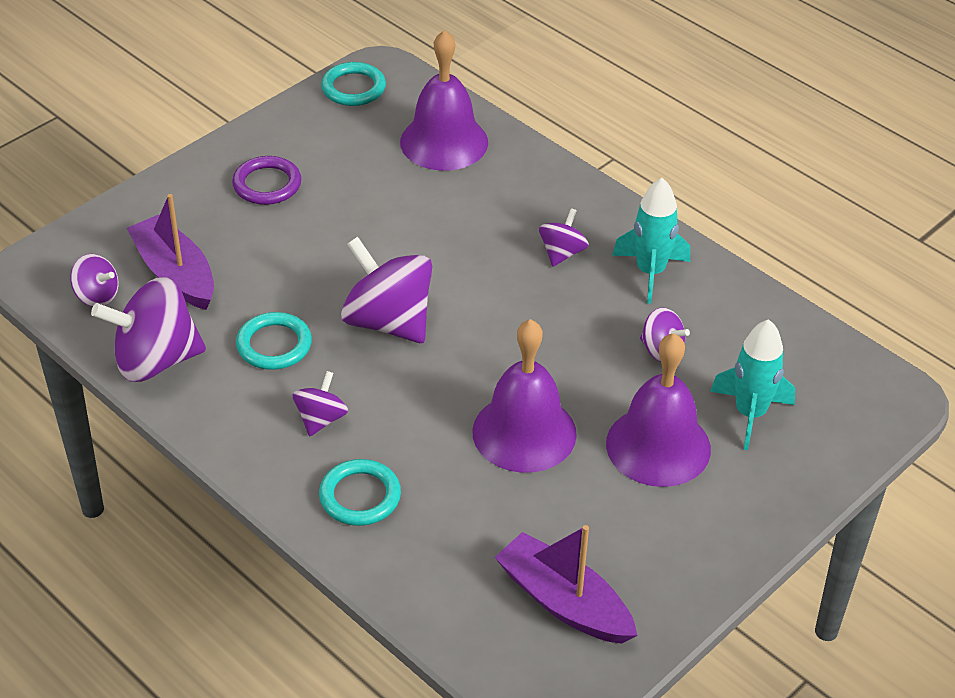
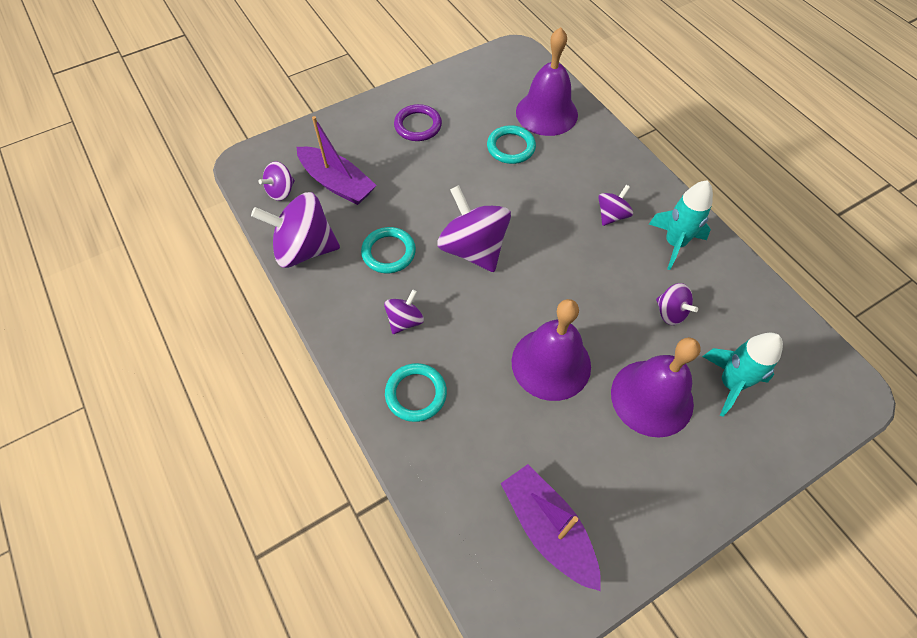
camera: 15 degrees right, 15 degrees up
purple spinning top [70,254,118,307] -> purple spinning top turned 90 degrees clockwise [259,161,295,201]
purple boat [127,194,214,310] -> purple boat turned 150 degrees clockwise [297,116,377,205]
turquoise ring [321,62,386,106] -> turquoise ring moved to [487,125,536,164]

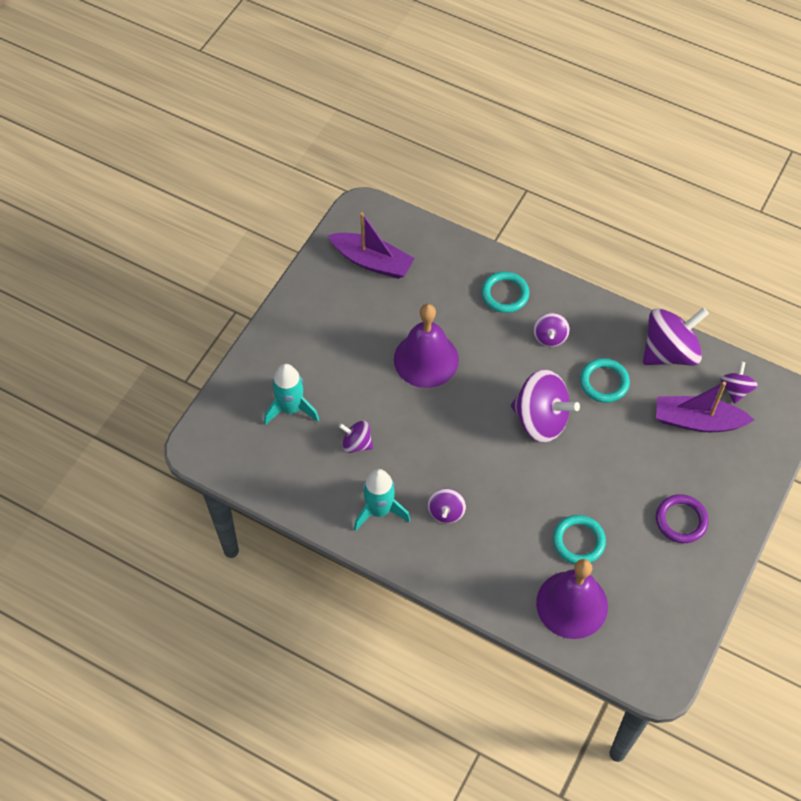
camera: 150 degrees right, 0 degrees up
purple bell [611,337,701,438] -> none

